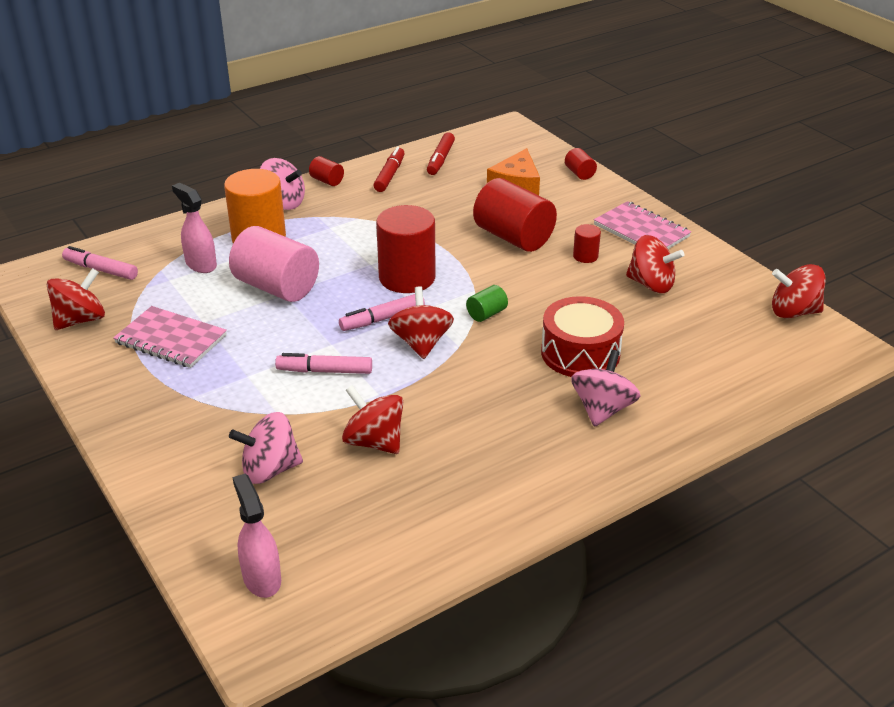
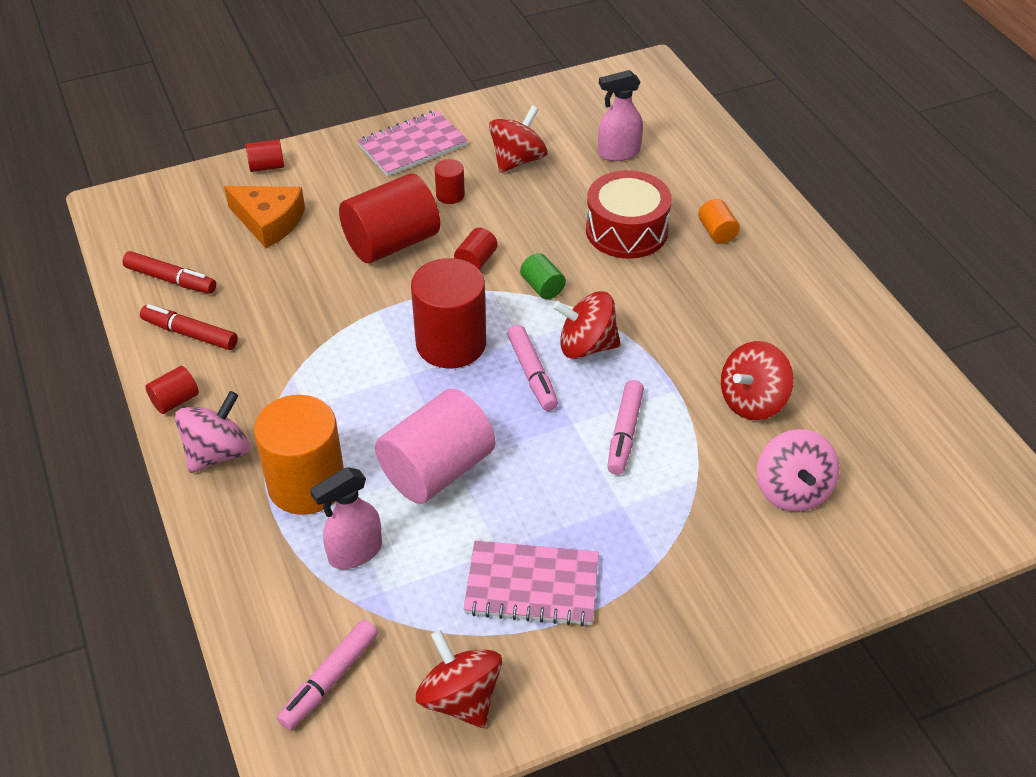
camera: 80 degrees left, 10 degrees up
pink notebook [113,306,227,368] -> pink notebook turned 60 degrees clockwise [464,541,599,626]
pink spray bottle [233,474,281,598] -> pink spray bottle moved to [598,70,643,161]
pink spinning top [571,350,641,427] -> orange cylinder [698,199,740,244]
red spinning top [772,264,826,318] -> none
none -> red cylinder [454,228,498,270]

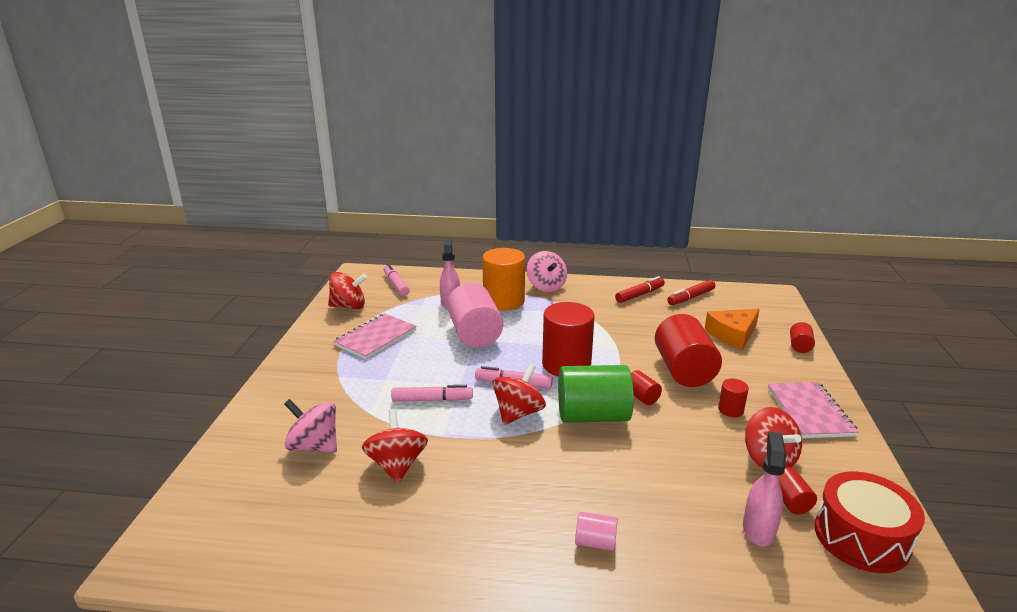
camera: 120 degrees right, 20 degrees down
red cylinder [145,366,199,414] -> red cylinder moved to [779,467,817,515]
green cylinder [520,253,566,299] -> green cylinder [558,365,634,423], size x2.19
red drum [586,170,672,259] -> red drum moved to [814,472,925,573]
pink marker [607,380,644,475] -> pink marker turned 135 degrees clockwise [391,385,473,402]
orange cylinder [698,199,740,244] -> pink cylinder [575,512,618,551]

